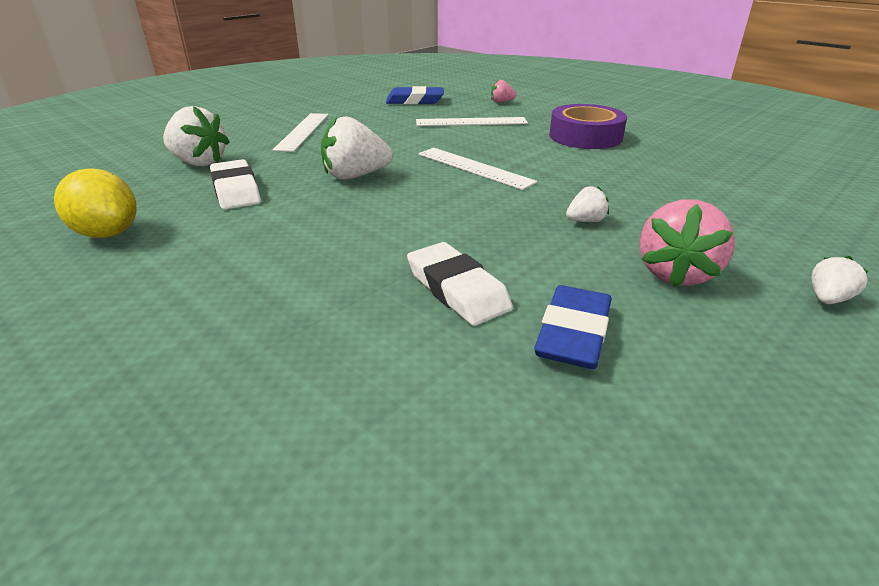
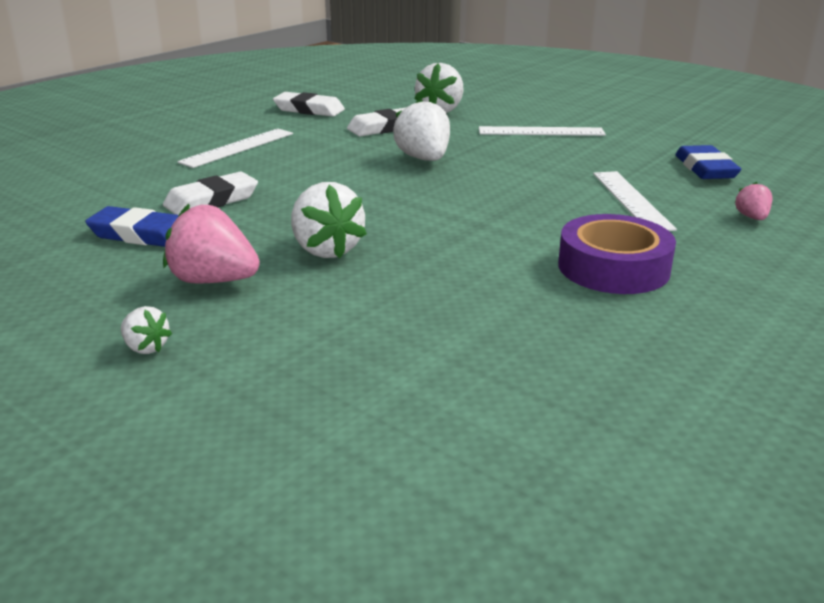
camera: 85 degrees right, 5 degrees down
yellow lemon [54,168,137,238] -> white eraser [273,92,345,117]
white ruler [418,148,538,190] -> white ruler moved to [177,129,293,168]
white strawberry [566,186,609,222] -> white strawberry [291,182,367,258], size x1.94

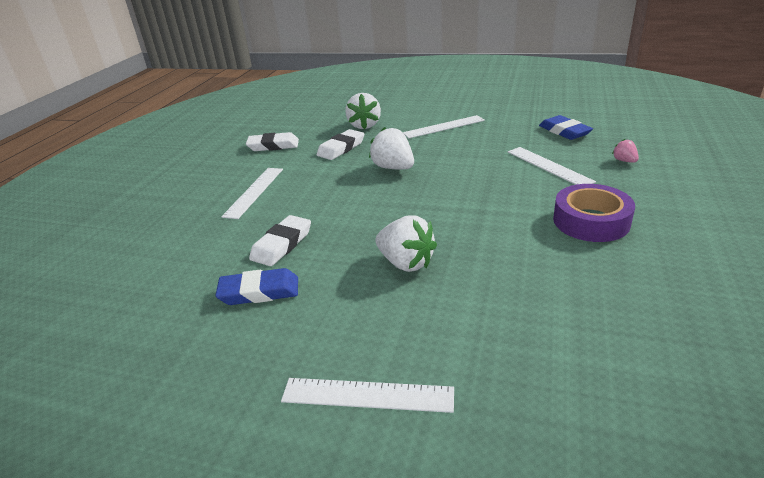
camera: 20 degrees left, 5 degrees up
white strawberry [121,306,172,354] -> white ruler [281,378,454,413]
pink strawberry [163,204,260,283] -> none

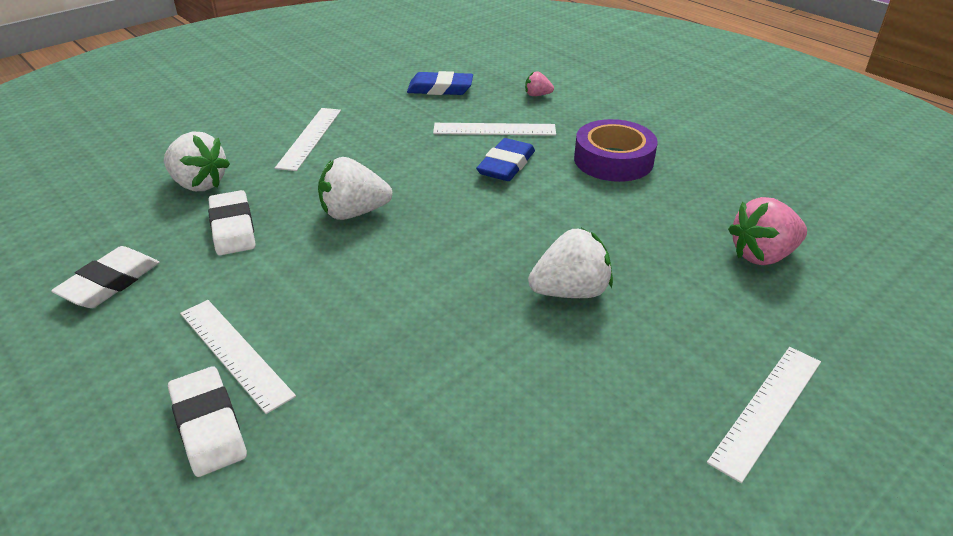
camera: 60 degrees left, 5 degrees up
blue eraser [215,268,298,305] -> blue eraser moved to [476,138,535,181]
white eraser [249,215,311,266] -> white eraser moved to [168,366,247,477]
none -> pink strawberry [728,197,807,265]

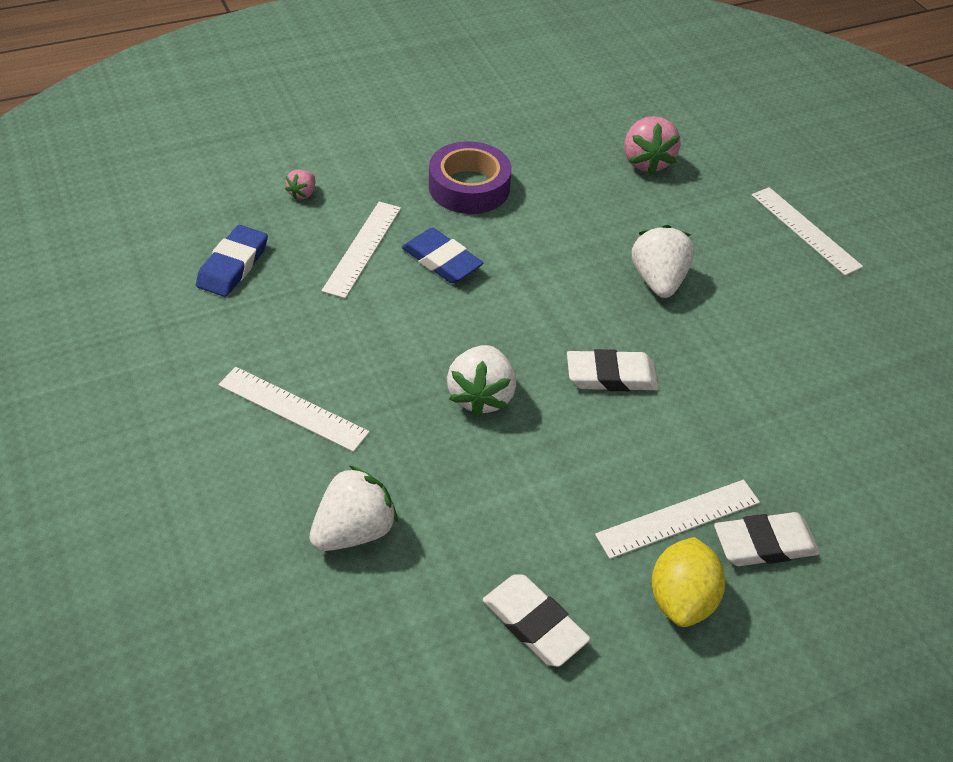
camera: 75 degrees left, 10 degrees up
white eraser [208,190,256,255] -> white eraser moved to [567,349,659,391]
none -> yellow lemon [652,537,725,627]

